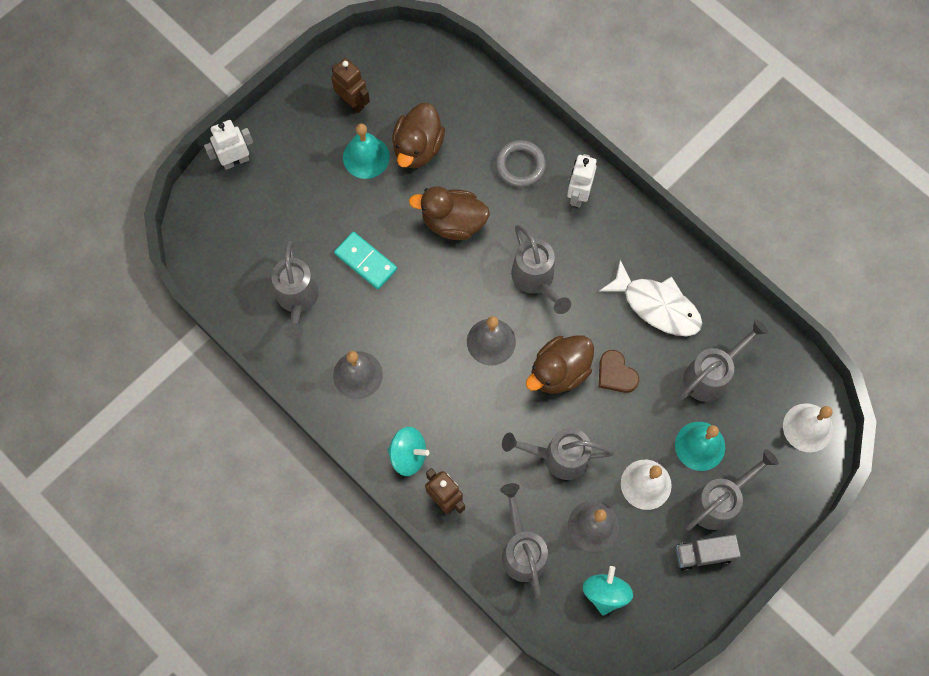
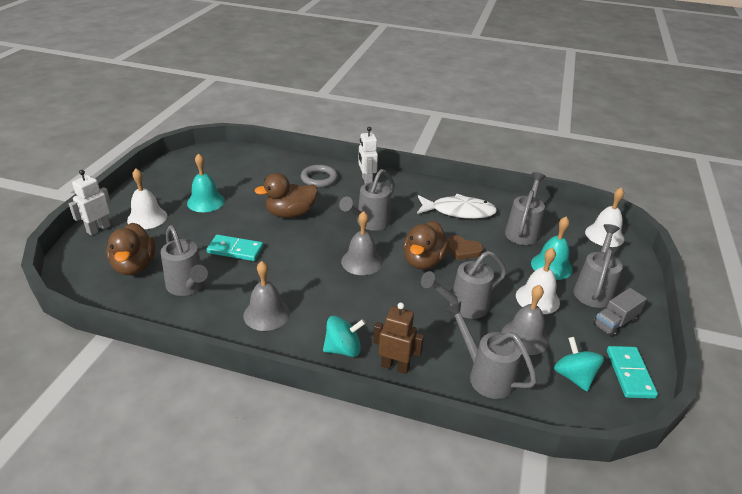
camera: 30 degrees left, 35 degrees down
brown robot [331,58,370,113] -> none
brown duck [392,103,445,168] -> brown duck moved to [106,223,156,275]
grey watering can [511,225,571,314] -> grey watering can turned 90 degrees clockwise [339,169,395,231]
none -> white bell [127,169,167,229]
none -> turquoise domino [607,346,658,399]

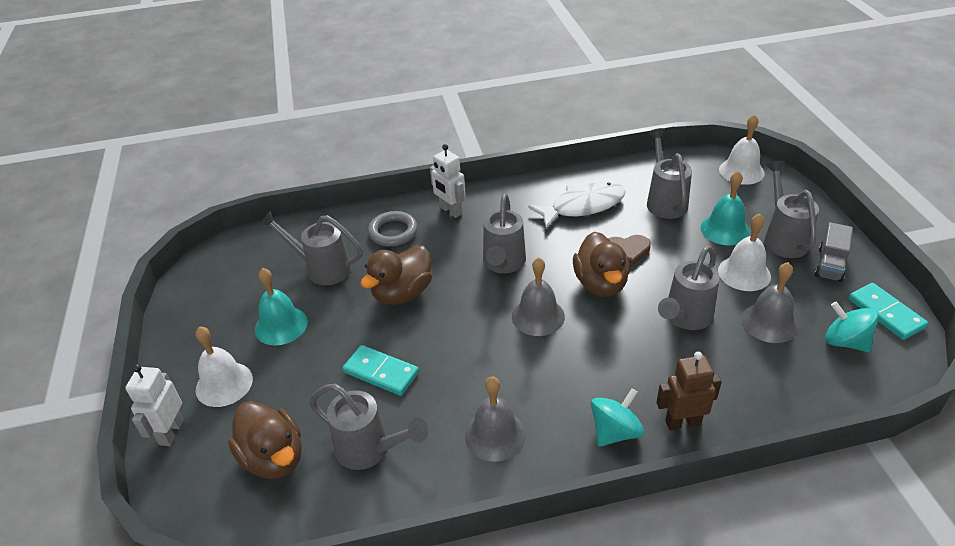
camera: 25 degrees left, 5 degrees up
turquoise domino [207,235,263,261] -> turquoise domino turned 45 degrees clockwise [343,345,419,396]
grey watering can [445,301,537,399] -> grey watering can moved to [259,211,363,285]

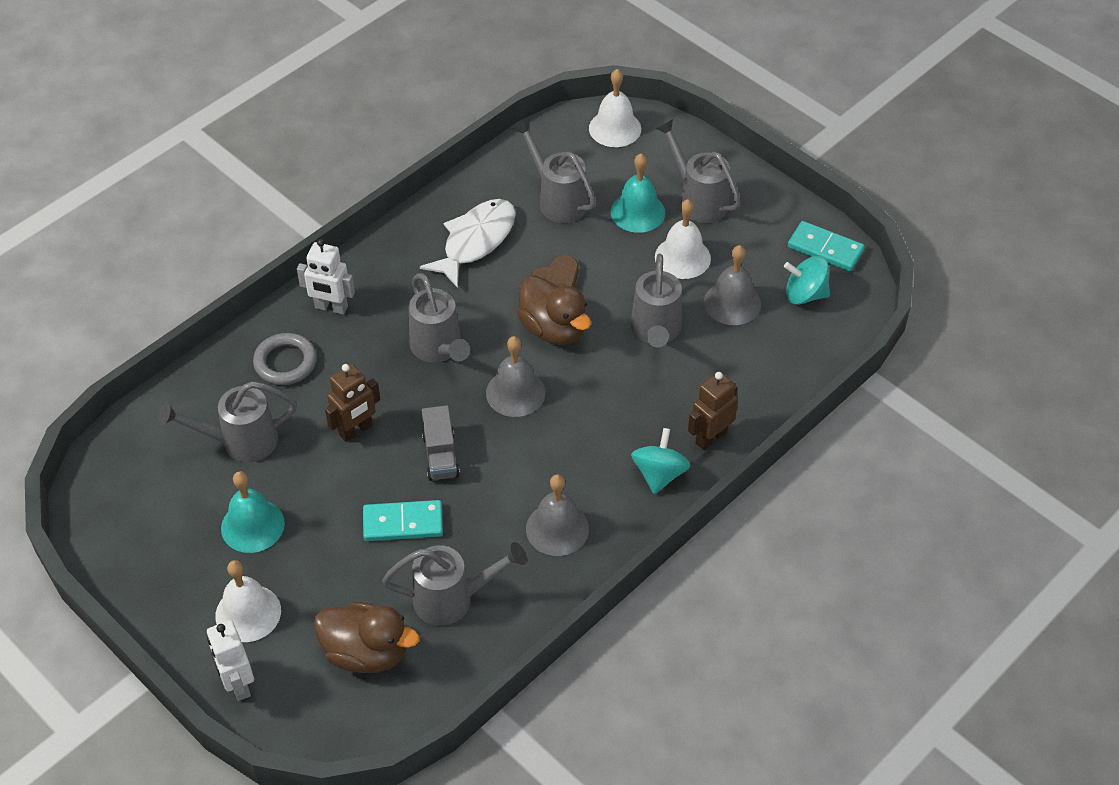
camera: 35 degrees left, 10 degrees up
brown duck [360,245,432,305] -> brown robot [325,364,380,442]
grey truck [815,222,853,282] -> grey truck moved to [422,405,460,481]

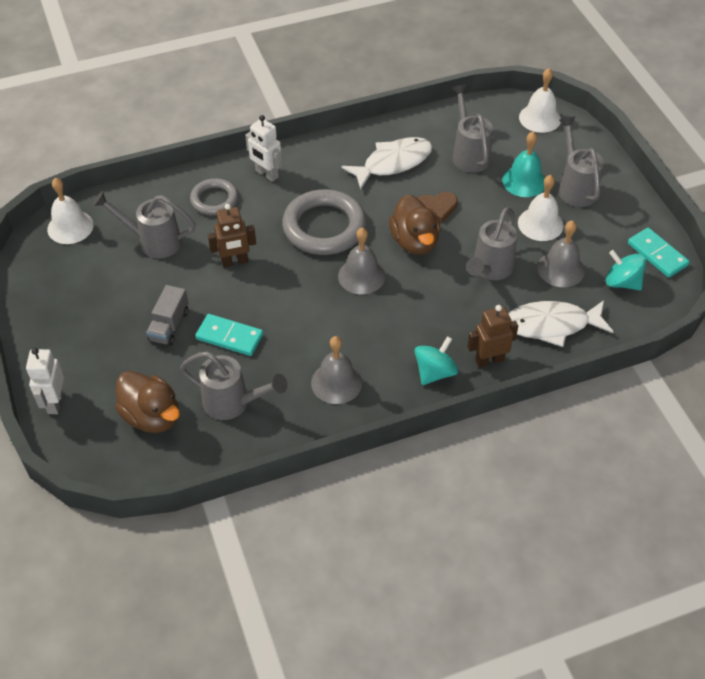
camera: 25 degrees right, 0 degrees up
white bell [215,560,281,642] -> white bell moved to [47,178,94,244]
turquoise bell [221,471,285,553] -> none
grey watering can [409,273,470,363] -> grey ring [282,189,366,255]
grey truck [422,405,460,481] -> grey truck moved to [146,285,188,346]
none -> white fish [508,300,614,347]

